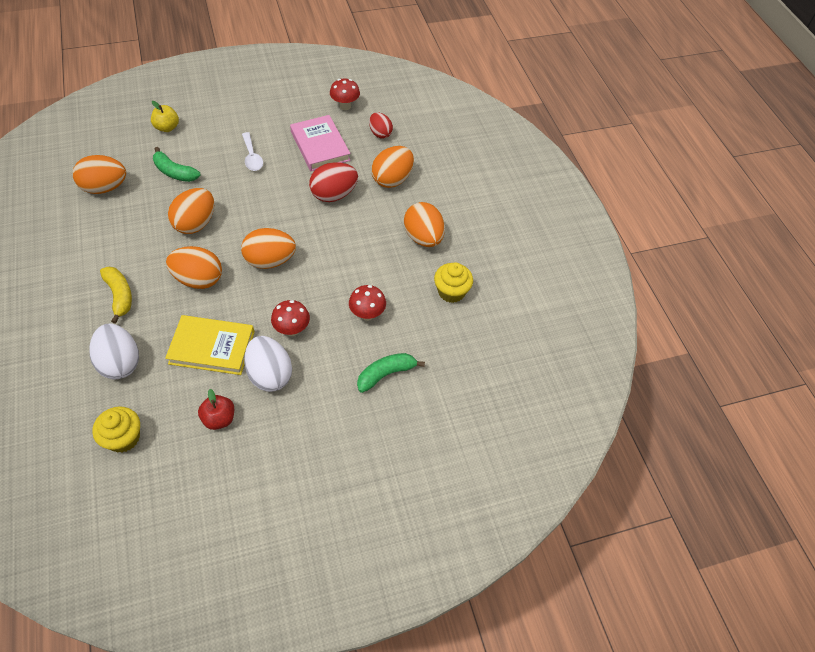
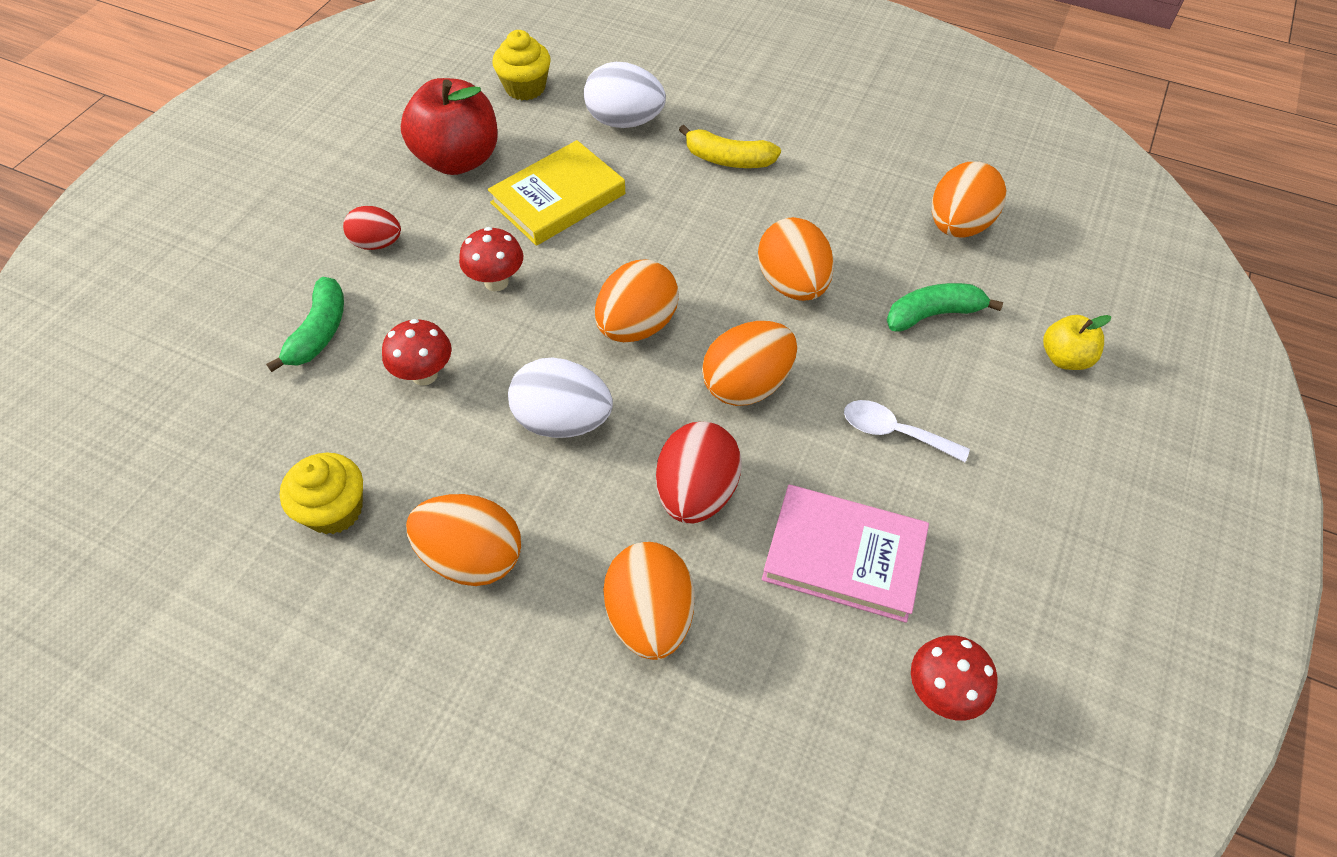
camera: 135 degrees right, 0 degrees up
orange egg [166,246,222,289] -> orange egg moved to [702,321,797,406]
red apple [198,389,234,430] -> red apple [401,78,498,175], size x1.91
white egg [244,336,292,392] -> white egg moved to [508,357,613,438]
red egg [369,112,393,139] -> red egg moved to [343,206,401,250]

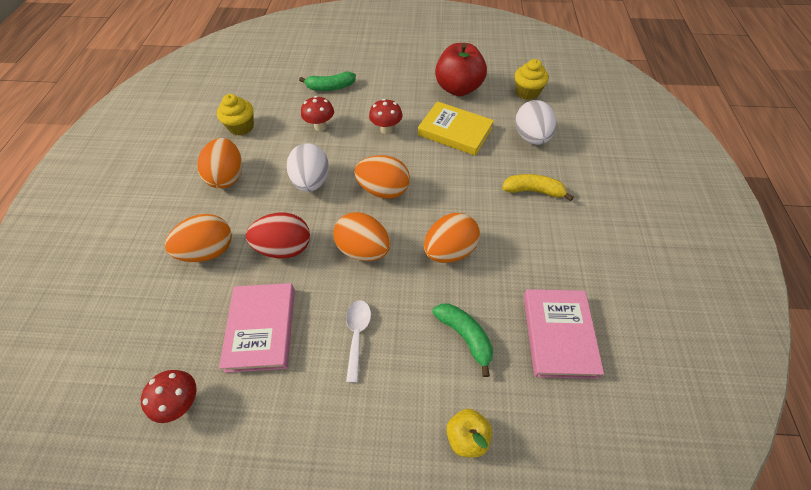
camera: 70 degrees right, 0 degrees up
red egg [343,206,401,250] -> none
yellow banana [679,125,781,168] -> yellow banana turned 105 degrees clockwise [502,174,574,201]
orange egg [932,162,1007,237] -> pink book [523,289,604,379]

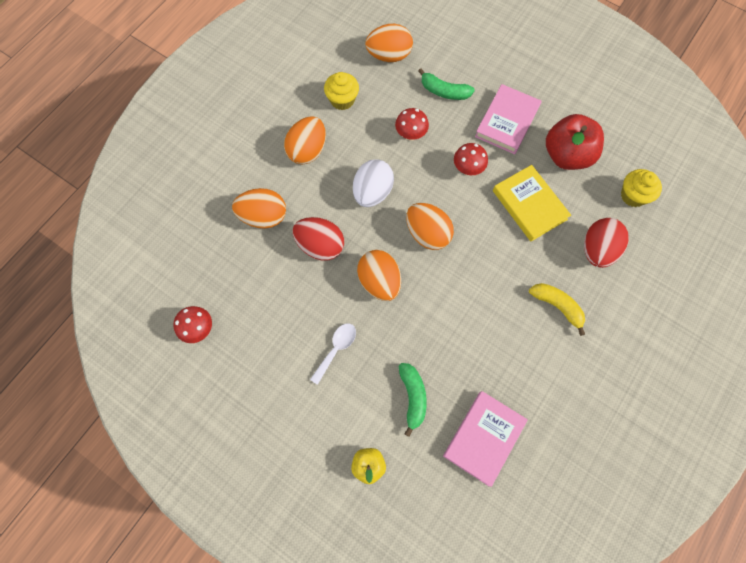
camera: 30 degrees right, 15 degrees up
pink book [219,283,295,373] -> pink book moved to [475,84,541,154]
orange egg [424,213,480,263] -> orange egg moved to [365,24,413,62]
white egg [515,100,556,145] -> red egg [584,218,629,268]

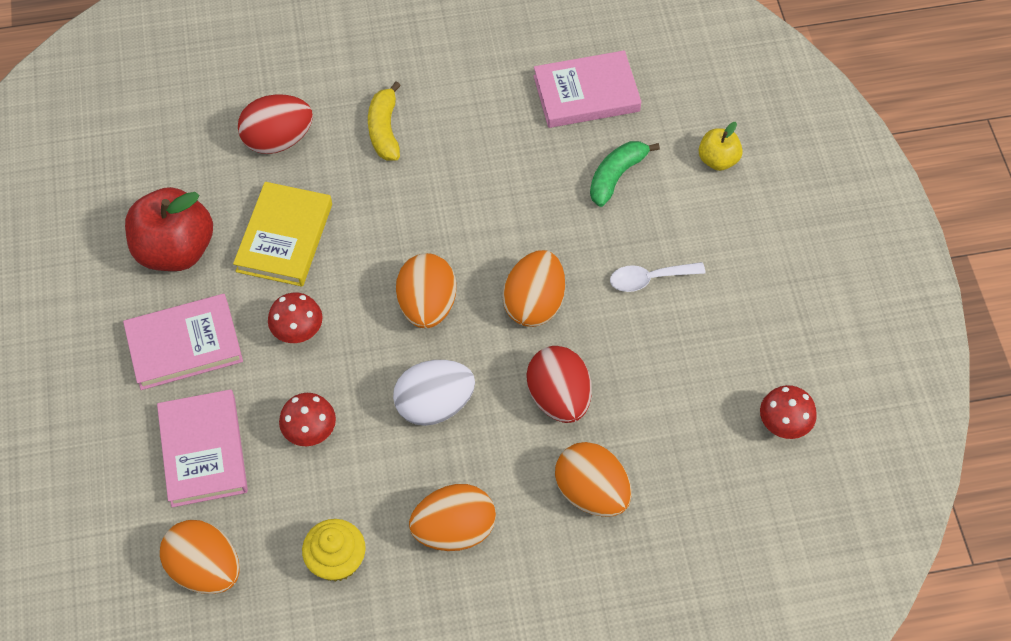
camera: 135 degrees left, 10 degrees down
green banana [418,68,475,100] -> pink book [157,389,248,507]
yellow cupcake [621,169,662,207] -> none

